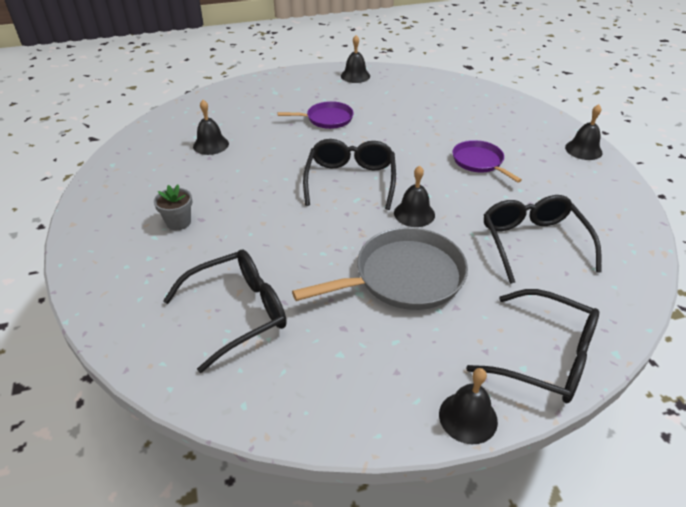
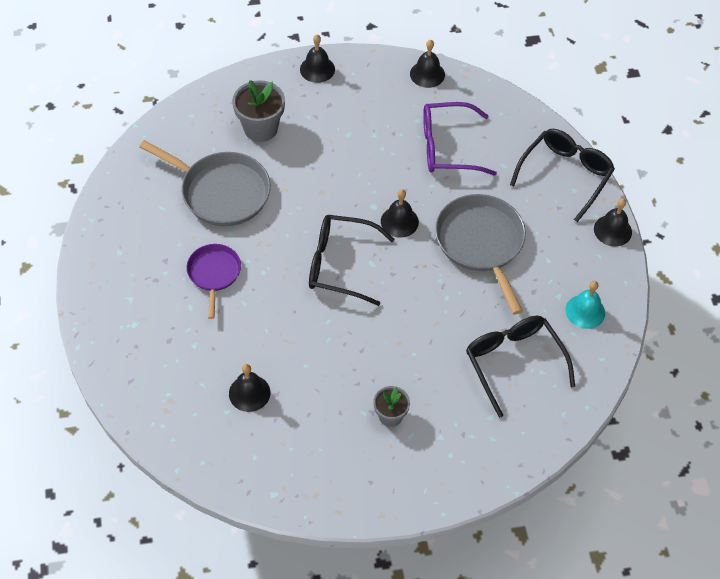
camera: 85 degrees left, 15 degrees up
black bell [341,35,370,83] -> black bell moved to [410,40,445,88]
purple pan [452,140,522,183] -> none
black glasses [484,195,602,284] -> purple glasses [423,102,497,176]
none -> grey pan [139,140,271,226]
none -> grey flower pot [232,80,285,142]
none -> turquoise bell [566,281,605,329]

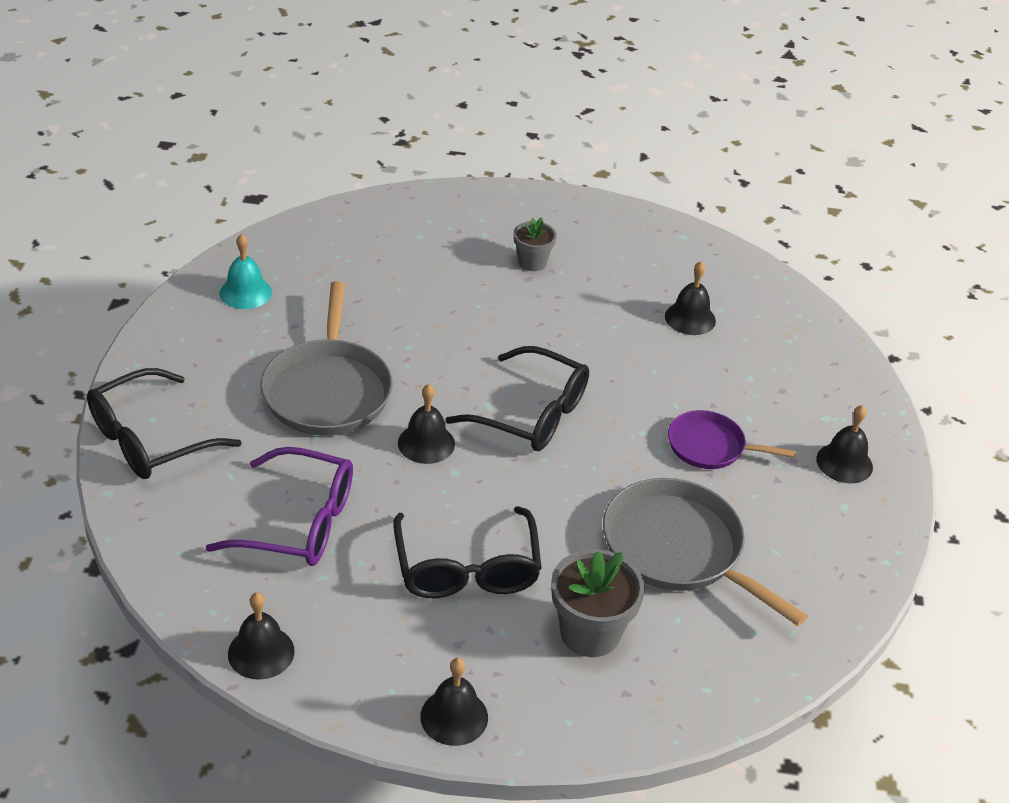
camera: 165 degrees left, 15 degrees down
purple pan [186,244,241,319] -> purple pan turned 90 degrees clockwise [668,410,796,469]
black glasses [466,316,575,418] -> black glasses moved to [393,506,542,598]
black bell [594,198,632,246] -> black bell moved to [816,405,873,483]

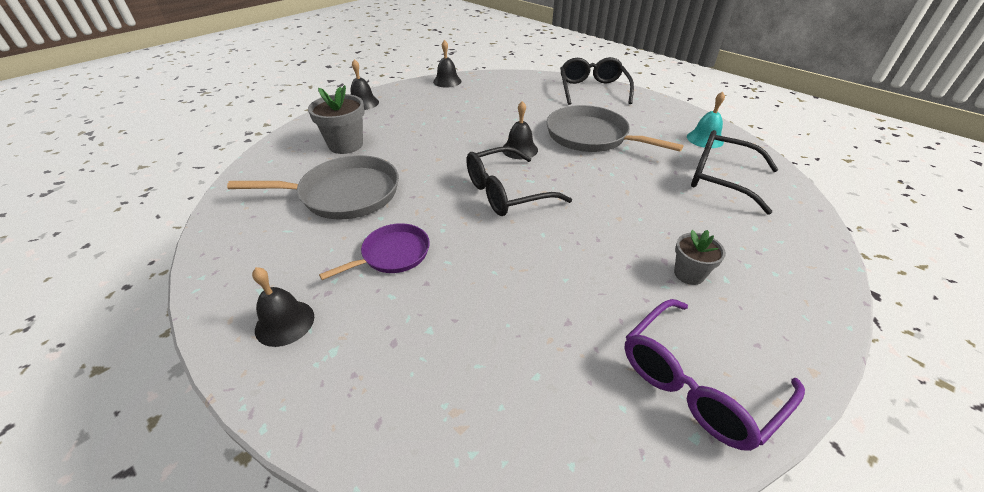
camera: 130 degrees right, 0 degrees up
purple glasses [206,447,353,566] -> purple glasses moved to [624,299,805,451]
black glasses [393,506,542,598] -> black glasses moved to [691,130,779,214]
black bell [665,261,716,335] -> none

